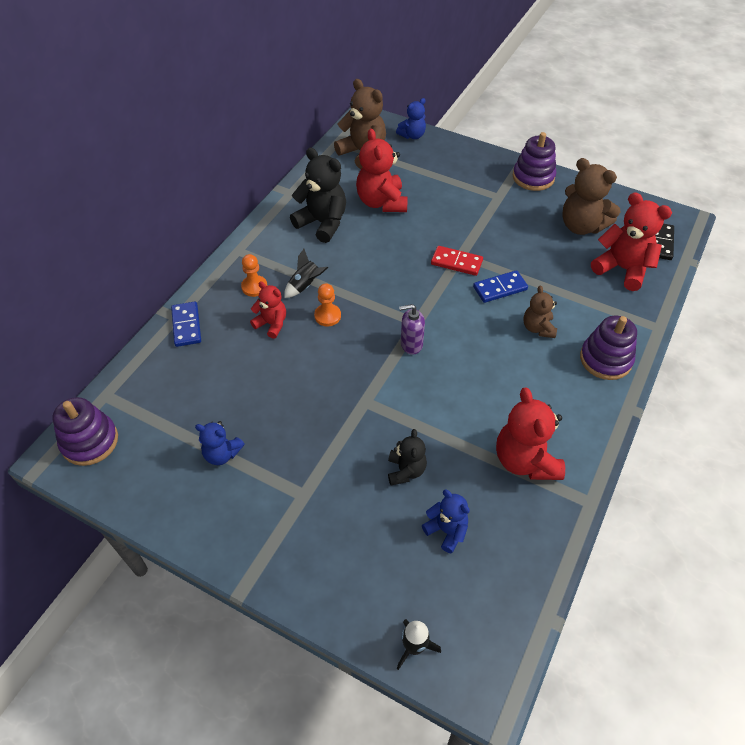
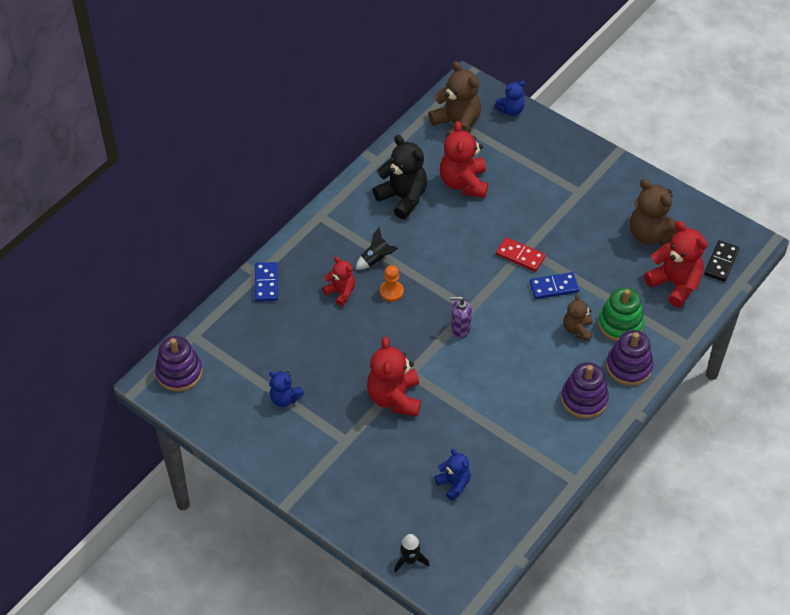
camera: 10 degrees right, 0 degrees up
orange pawn [241,254,267,297] -> none
black teddy bear [388,429,427,485] -> none
red teddy bear [496,387,565,480] -> red teddy bear moved to [367,337,421,417]
purple stacking toy [513,132,556,191] -> purple stacking toy moved to [561,362,609,419]
none -> green stacking toy [598,287,644,342]

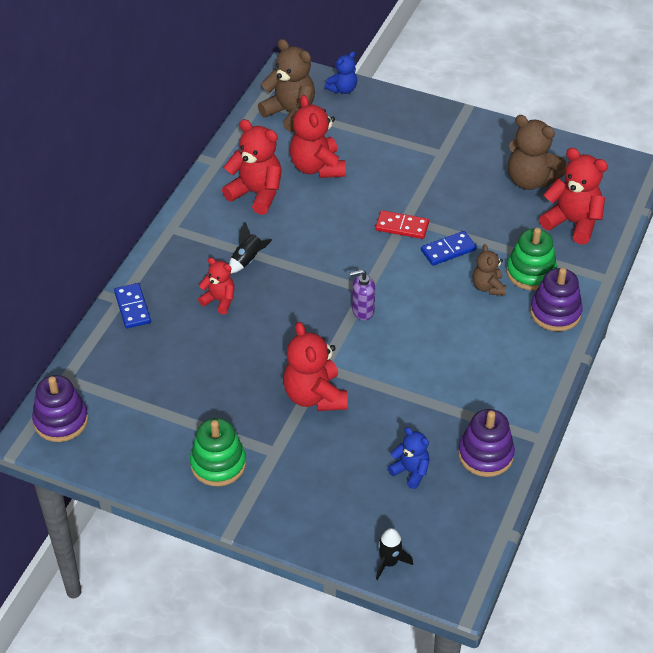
camera: 15 degrees left, 5 degrees down
blue teddy bear [269,371,304,407] -> none
black teddy bear [373,135,427,219] -> red teddy bear [222,119,281,215]
orange pawn [380,265,404,302] -> none
purple stacking toy [561,362,609,419] -> purple stacking toy moved to [458,409,515,477]
black domino [704,240,739,282] -> none
none -> green stacking toy [190,418,246,486]

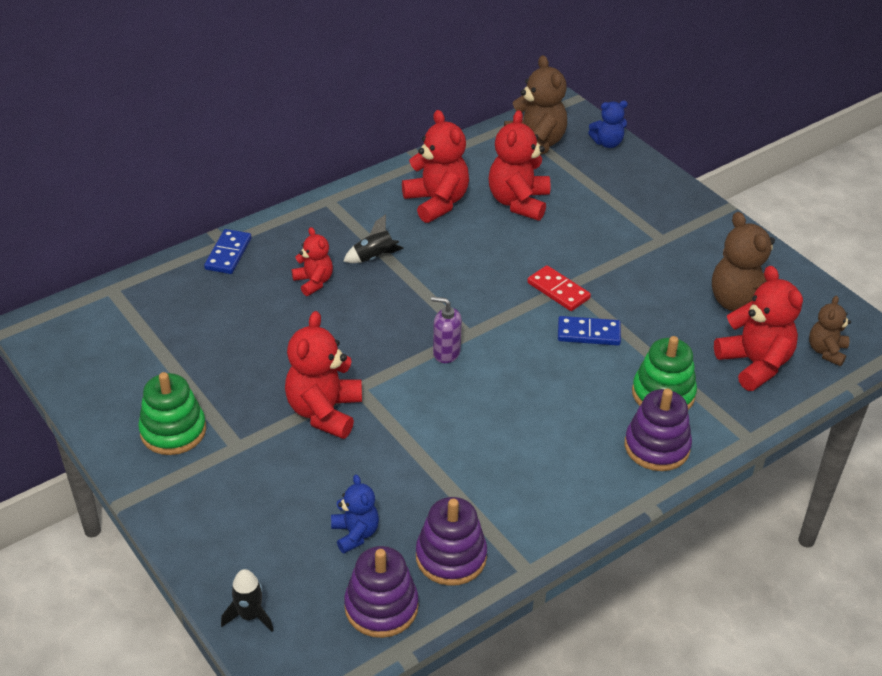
camera: 30 degrees right, 5 degrees down
purple stacking toy [32,375,88,442] -> purple stacking toy moved to [344,546,418,638]
brown teddy bear [472,244,506,296] -> brown teddy bear moved to [809,296,851,366]

